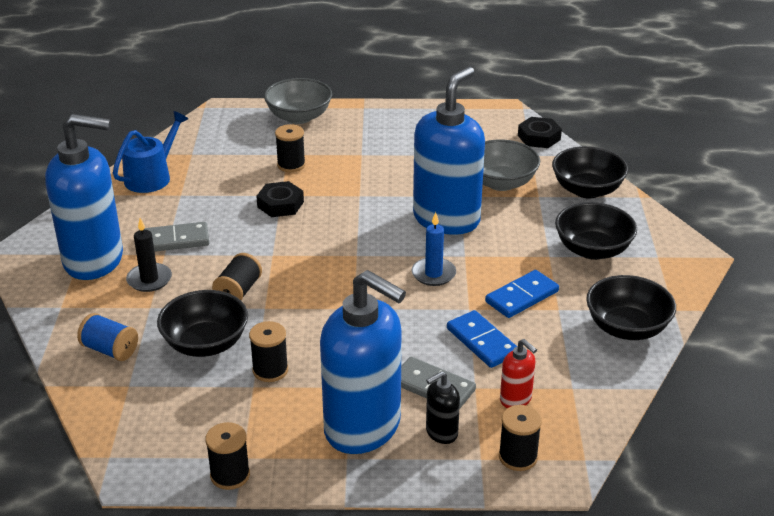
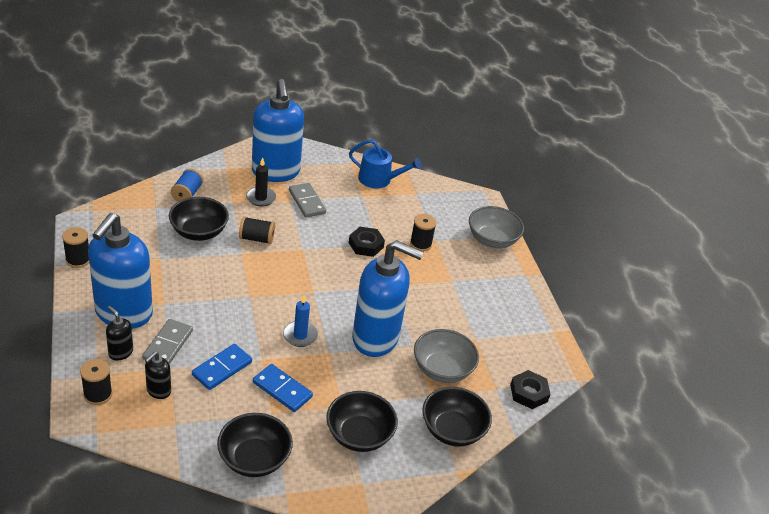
camera: 70 degrees right, 5 degrees up
black spool [249,321,288,382] -> none
red soap dispenser [500,339,537,408] -> black soap dispenser [145,352,171,399]

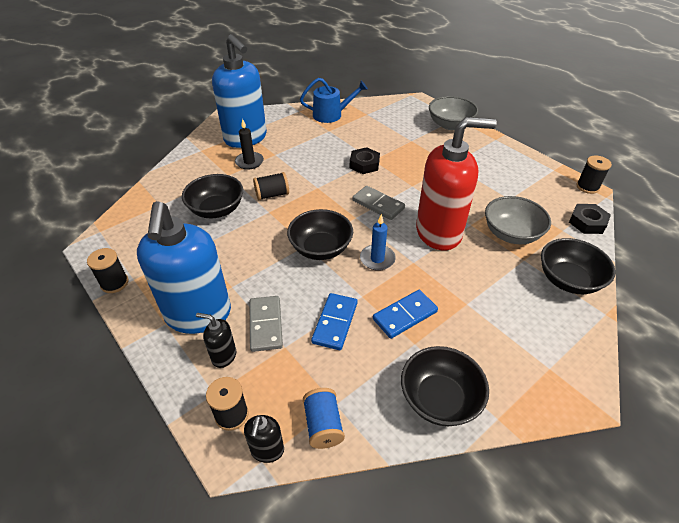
camera: 20 degrees left, 5 degrees up
black soap dispenser [145,352,171,399] -> black soap dispenser moved to [244,415,284,463]
blue spool [171,169,203,202] -> blue spool moved to [303,388,345,449]
blue domino [253,364,313,412] -> blue domino turned 45 degrees counterclockwise [373,290,438,339]
grey domino [289,183,326,218] -> grey domino moved to [352,186,405,220]
black bowl [326,391,398,452] -> black bowl moved to [287,209,353,260]
blue soap dispenser [352,240,424,357] -> red soap dispenser [416,117,497,250]
black spool [410,214,437,251] -> black spool moved to [576,156,612,194]

